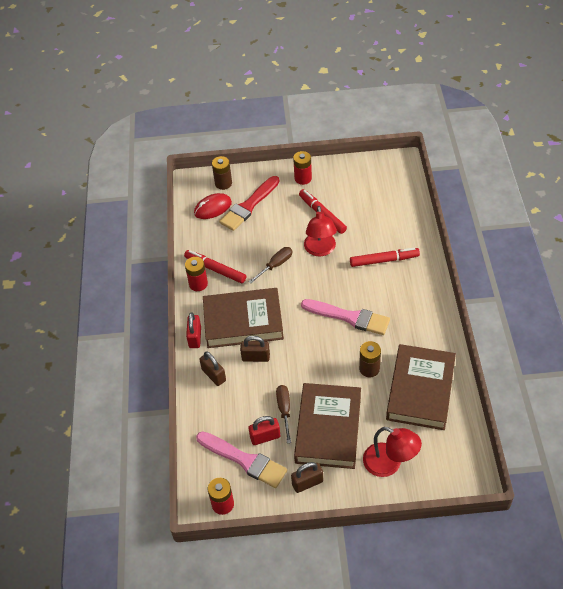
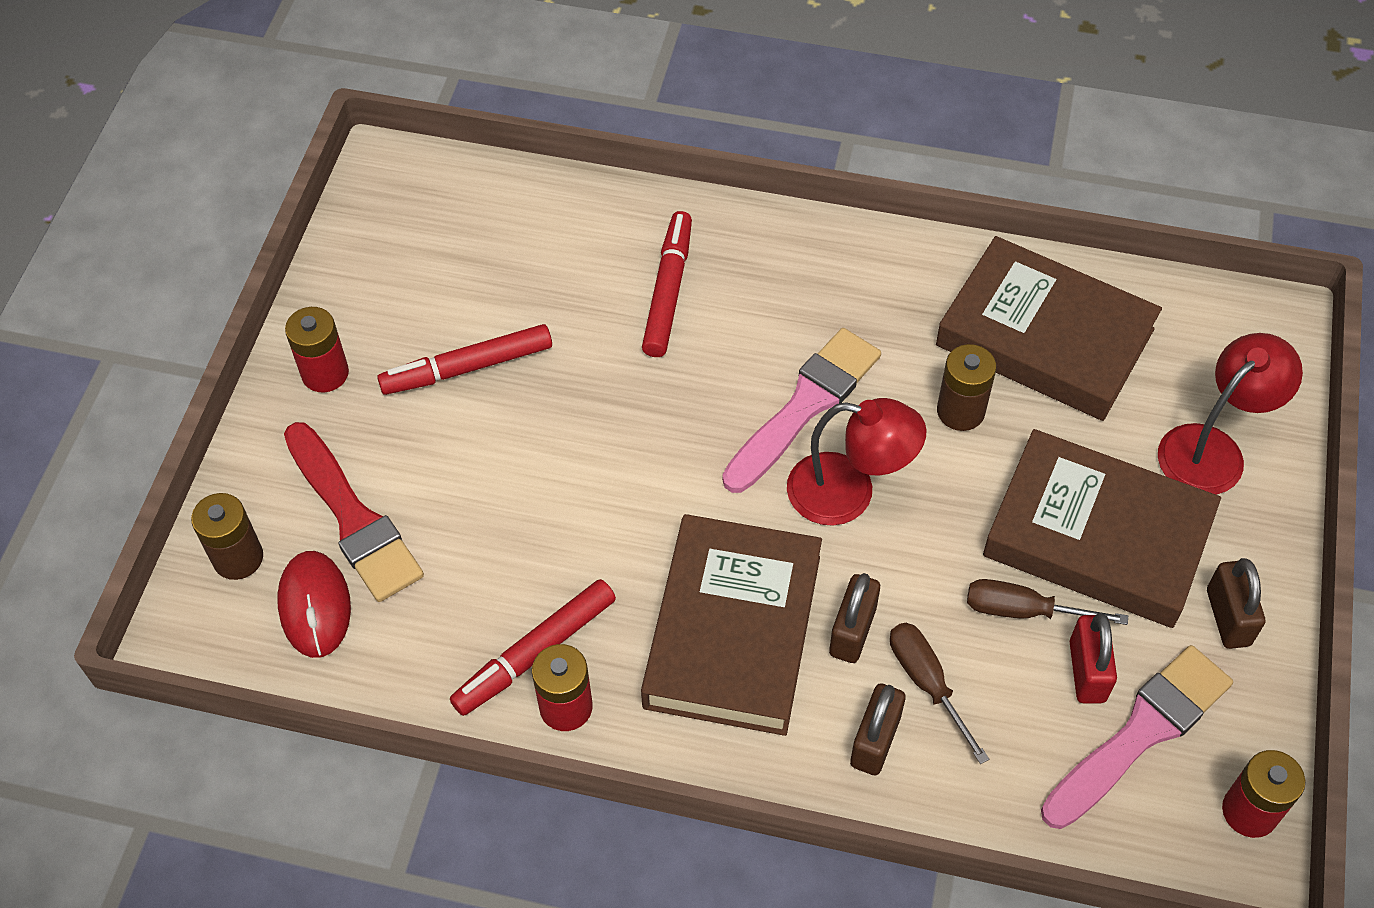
camera: 75 degrees left, 5 degrees up
red padlock [186,312,201,348] -> none
brown padlock [199,351,226,386] -> brown padlock turned 45 degrees counterclockwise [850,683,906,776]
brown screwdriver [248,247,292,283] -> brown screwdriver moved to [890,623,989,764]
red lamp [304,206,337,256] -> red lamp moved to [787,398,926,526]

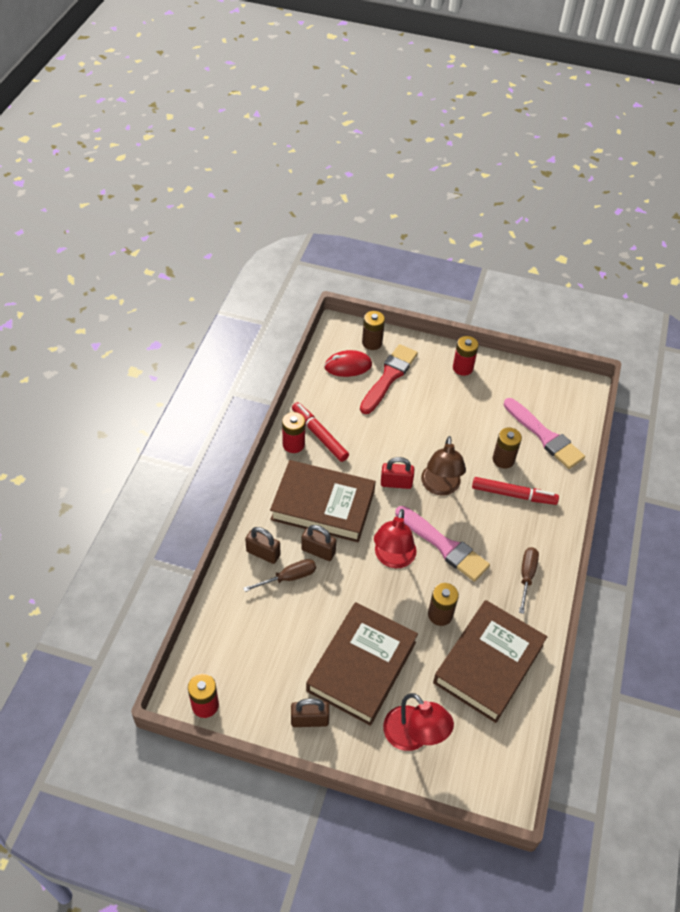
camera: 90 degrees right, 5 degrees down
red brush [284,422,424,602] -> red brush turned 150 degrees clockwise [360,344,418,414]
red marker [377,324,552,395] -> none
brown screwdriver [967,579,1128,625] -> brown screwdriver moved to [519,547,539,614]
pink brush [1041,645,1233,829] -> pink brush moved to [503,398,585,469]
red padlock [1070,613,1117,703] -> red padlock moved to [381,457,414,489]
none -> brown lamp [421,436,466,495]
none -> brown battery [493,428,522,469]

